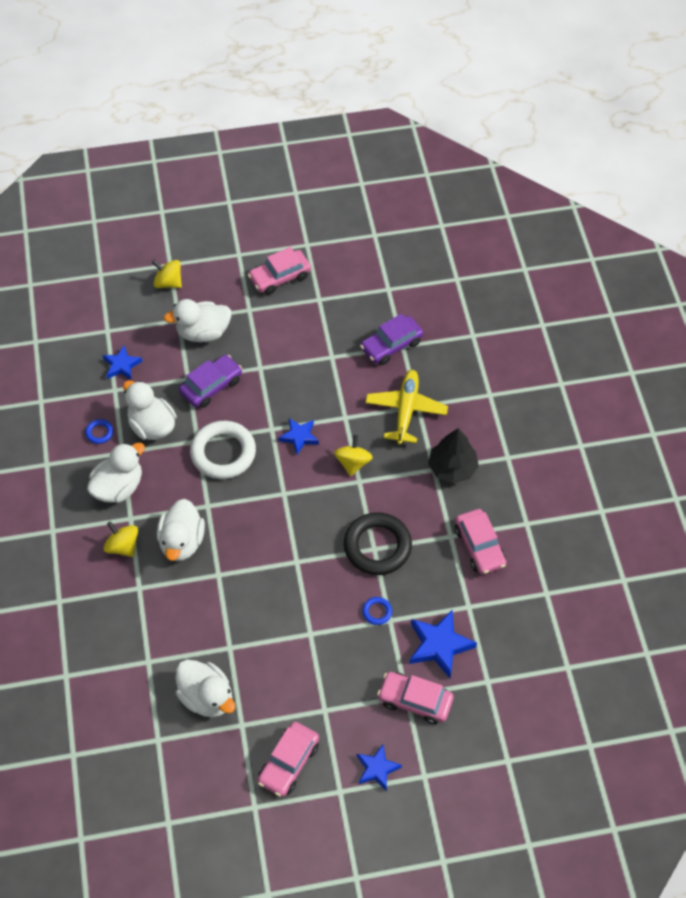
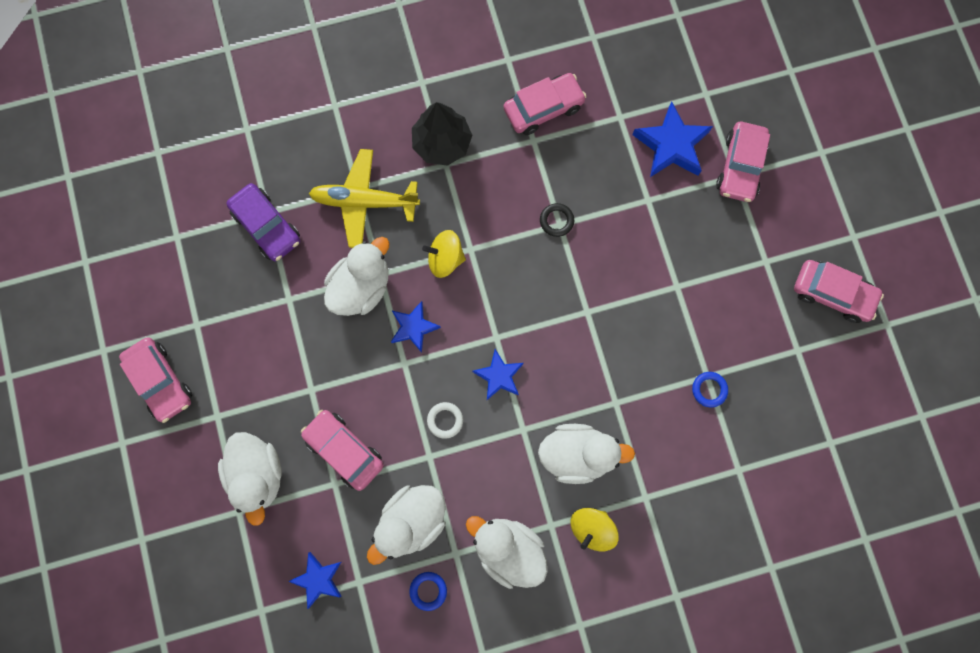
camera: 95 degrees left, 20 degrees up
yellow spinning top [152,260,182,288] -> none
white duck [176,660,236,717] -> white duck moved to [324,237,389,316]
purple car [179,355,242,408] -> pink car [301,410,384,491]
white ring [190,421,256,479] -> white ring [427,402,463,439], size x0.43
black ring [344,512,412,575] -> black ring [540,203,574,237], size x0.43
blue star [357,745,402,791] -> blue star moved to [472,349,524,400]
blue ring [362,597,392,625] -> blue ring moved to [692,372,728,408]

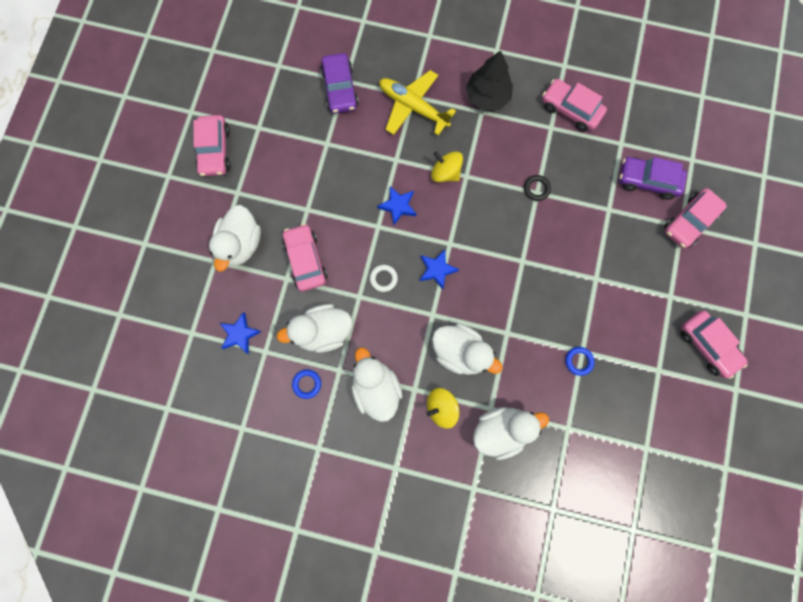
camera: 30 degrees right, 0 degrees up
white duck [324,237,389,316] -> white duck moved to [473,407,549,460]
pink car [504,73,587,135] -> pink car turned 150 degrees counterclockwise [542,79,607,132]
blue star [632,102,713,177] -> purple car [619,157,687,200]

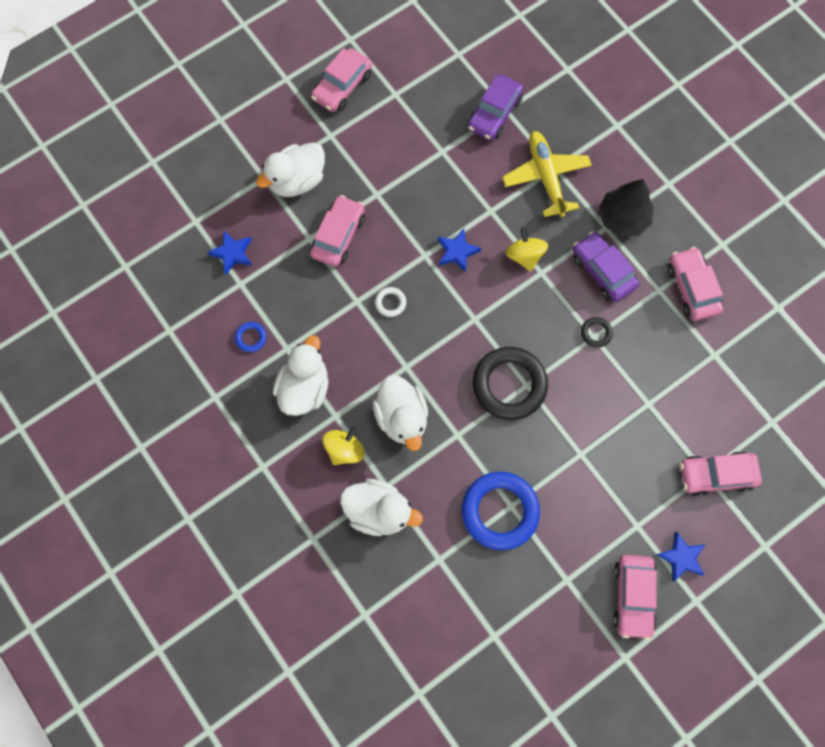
camera: 40 degrees right, 5 degrees down
white duck [277,304,352,353] -> none
blue star [420,249,459,290] -> blue star moved to [656,532,706,582]
yellow spinning top [426,388,459,429] -> yellow spinning top turned 105 degrees clockwise [323,427,365,465]
blue ring [565,347,595,376] -> blue ring [462,472,540,550], size x2.33
purple car [619,157,687,200] -> purple car moved to [573,231,639,302]
none -> black ring [473,347,548,420]

